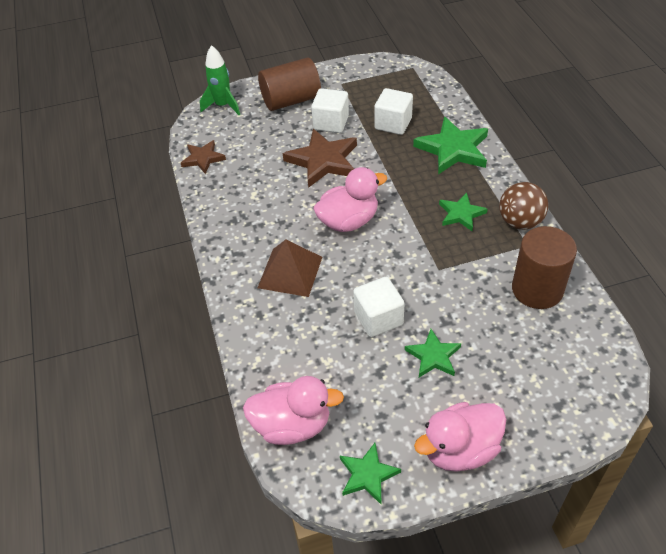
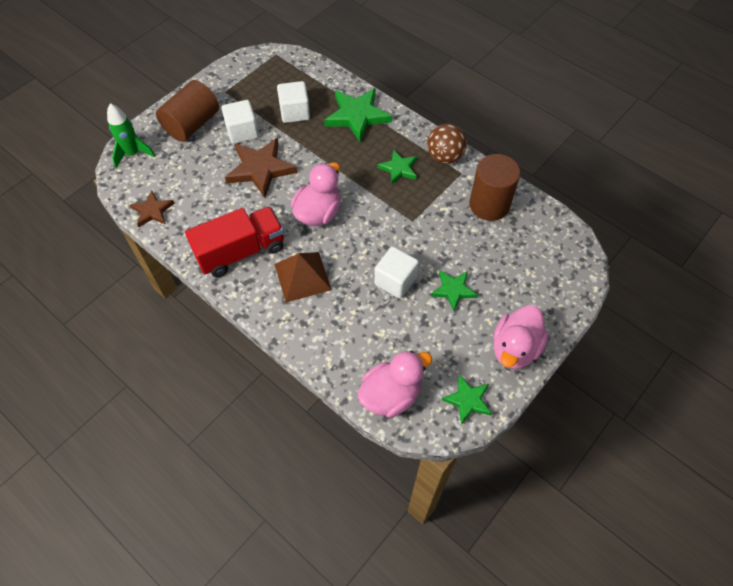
camera: 35 degrees left, 10 degrees up
none -> red truck [185,206,284,277]

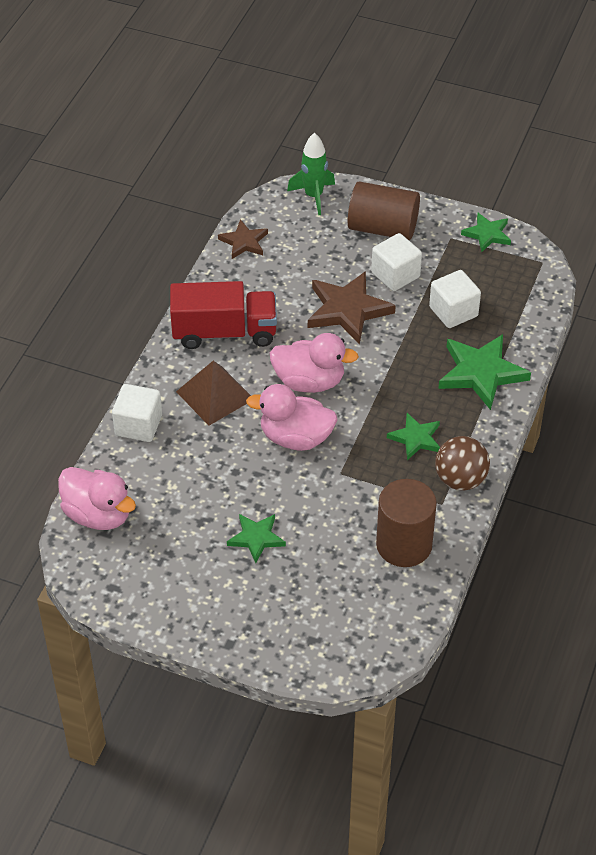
camera: 70 degrees right, 10 degrees down
red truck [185,206,284,277] -> red truck turned 45 degrees counterclockwise [170,281,277,349]
white cube [374,247,419,299] -> white cube moved to [112,384,162,442]
green star [442,375,492,425] -> green star moved to [461,213,511,252]
pink duck [493,305,549,369] -> pink duck moved to [246,384,338,451]

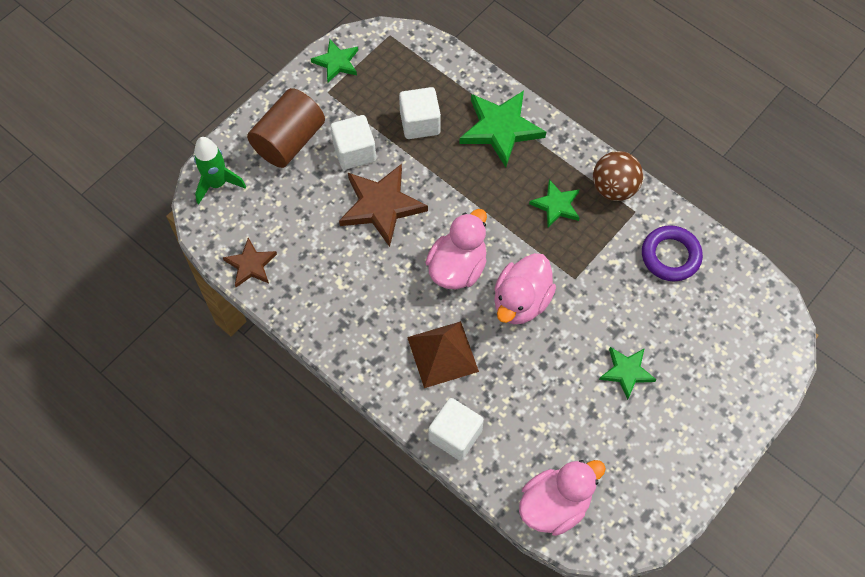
camera: 70 degrees left, 15 degrees up
red truck [170,281,277,349] -> none
brown cylinder [376,479,437,567] -> purple ring [642,225,703,282]

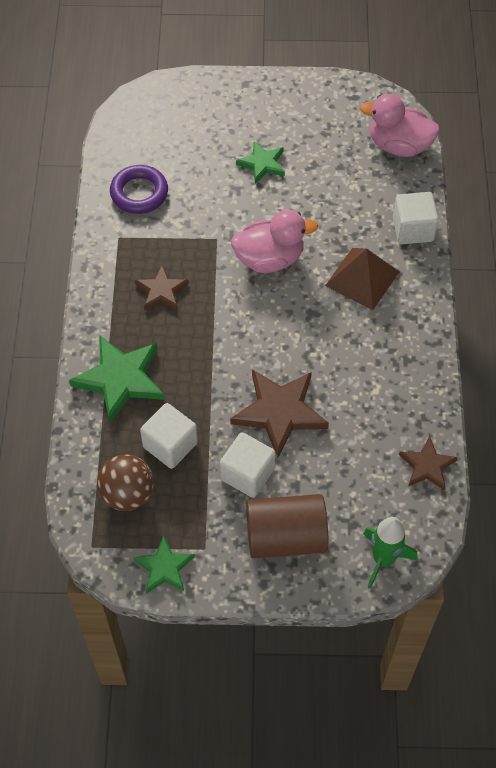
camera: 130 degrees left, 5 degrees down
pink duck [425,209,487,289] -> none
green star [529,180,580,228] -> brown star [135,265,189,311]
brown ball [593,151,643,201] -> brown ball moved to [97,454,154,511]

